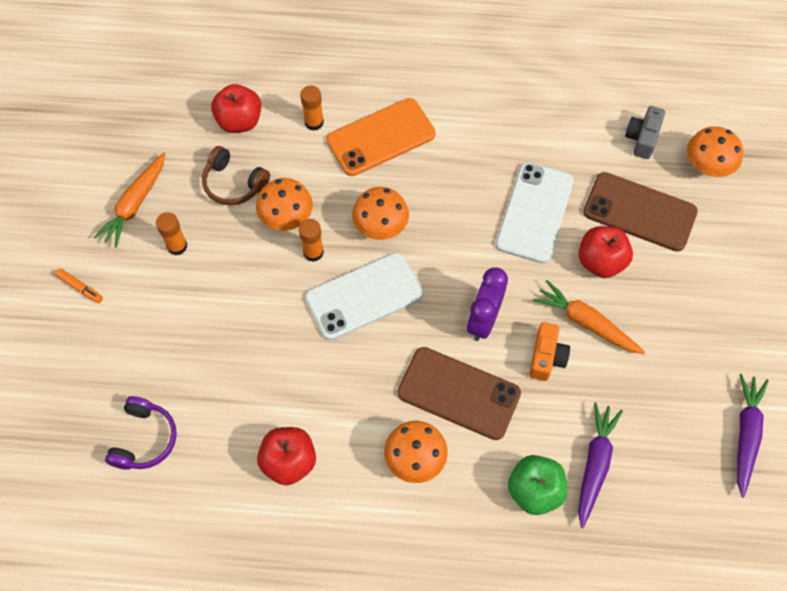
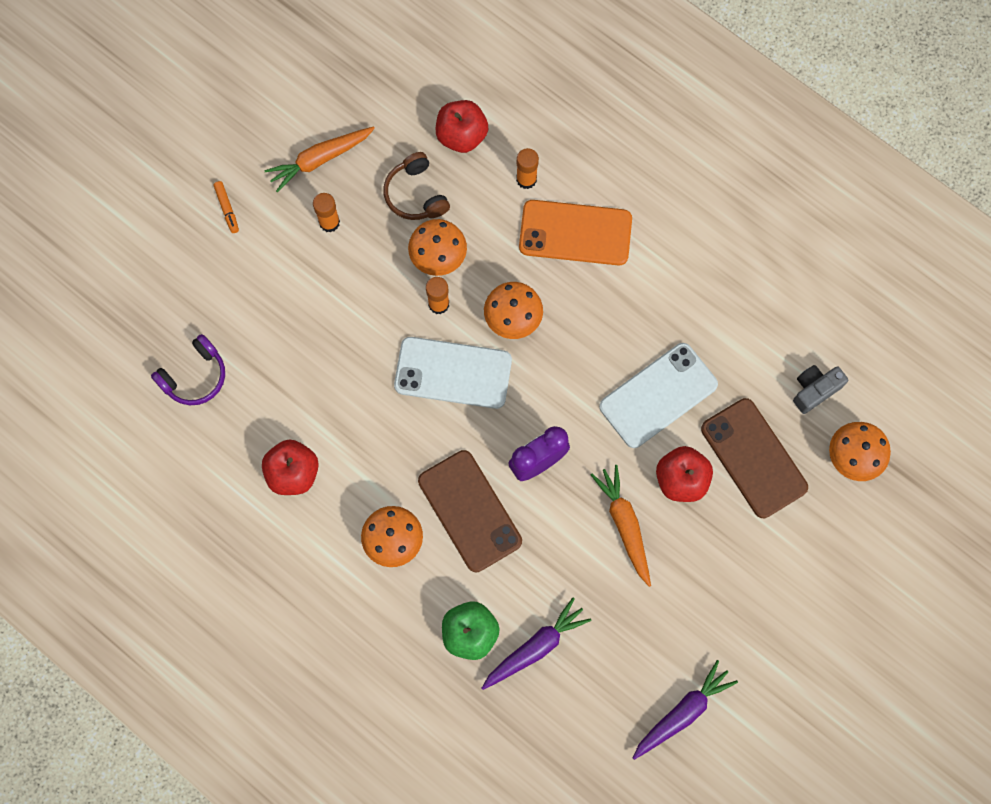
camera: 35 degrees right, 10 degrees up
orange camera [529,322,570,381] -> none

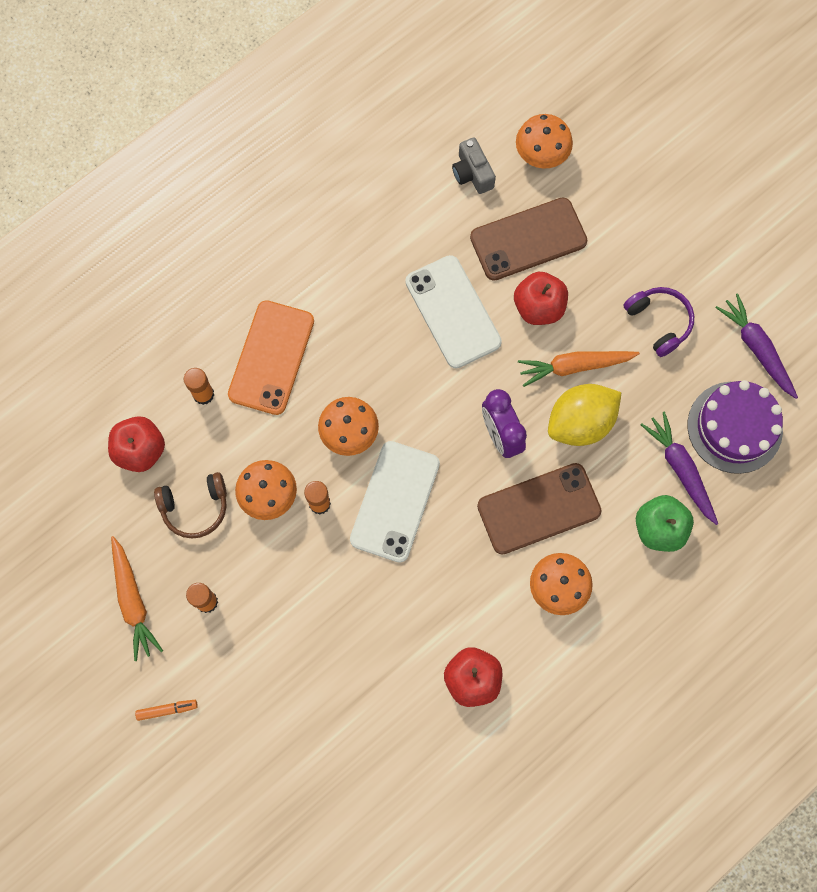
camera: 80 degrees left, 0 degrees up
purple headphones [151,334,225,405] -> purple headphones moved to [623,287,694,357]
none -> yellow lemon [548,384,622,446]
none -> purple cake [688,380,783,474]

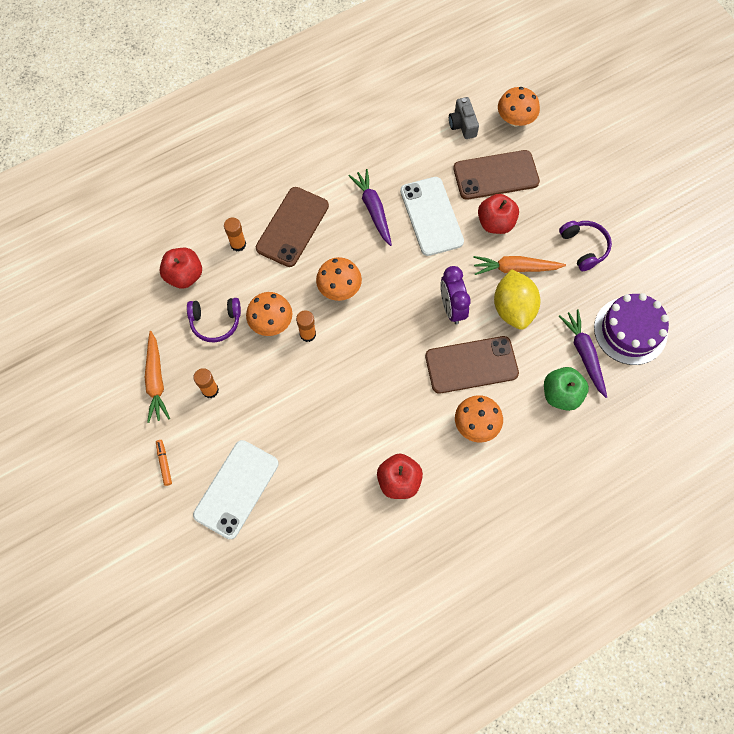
camera: 10 degrees right, 5 degrees down
orange marker [135,700,198,721] -> orange marker turned 105 degrees counterclockwise [156,440,172,486]
brown headphones [154,472,227,539] -> purple headphones [187,298,241,342]
orange phone [228,300,314,415] -> brown phone [256,187,329,267]
white phone [350,441,440,563] -> white phone moved to [193,440,279,539]
yellow lemon [548,384,622,446] -> yellow lemon turned 75 degrees counterclockwise [494,269,540,330]
purple carrot [715,294,798,399] -> purple carrot moved to [349,169,392,246]

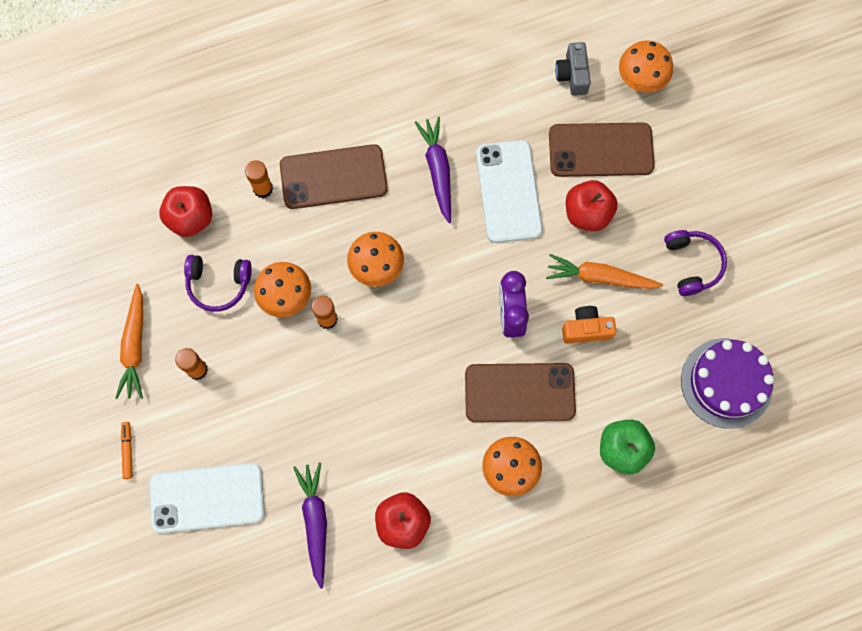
camera: 10 degrees right, 5 degrees up
white phone [193,440,279,539] -> white phone turned 45 degrees clockwise [150,463,265,533]
brown phone [256,187,329,267] -> brown phone turned 45 degrees clockwise [280,144,388,209]
yellow lemon [494,269,540,330] -> orange camera [562,306,616,344]
purple carrot [559,309,607,398] -> purple carrot moved to [293,463,327,589]

